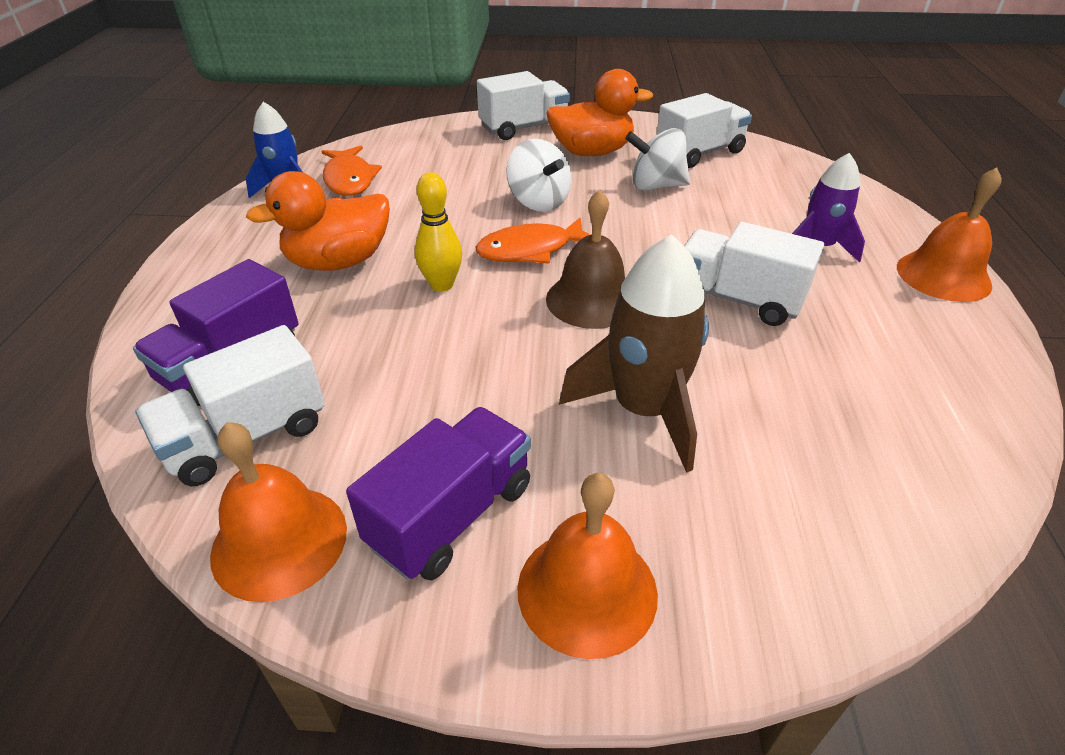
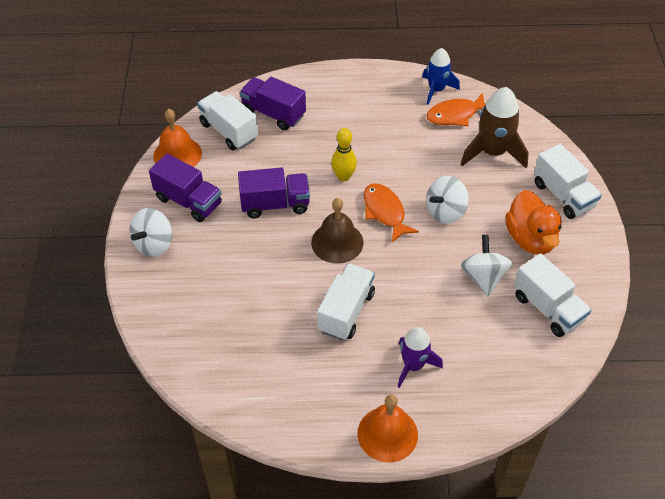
camera: 85 degrees right, 10 degrees up
orange duck [246,171,390,271] -> none
orange bell [517,473,658,659] -> white spinning top [130,208,172,257]
brown rocket [559,234,709,473] -> brown rocket moved to [460,87,529,168]
none -> purple truck [238,167,310,218]

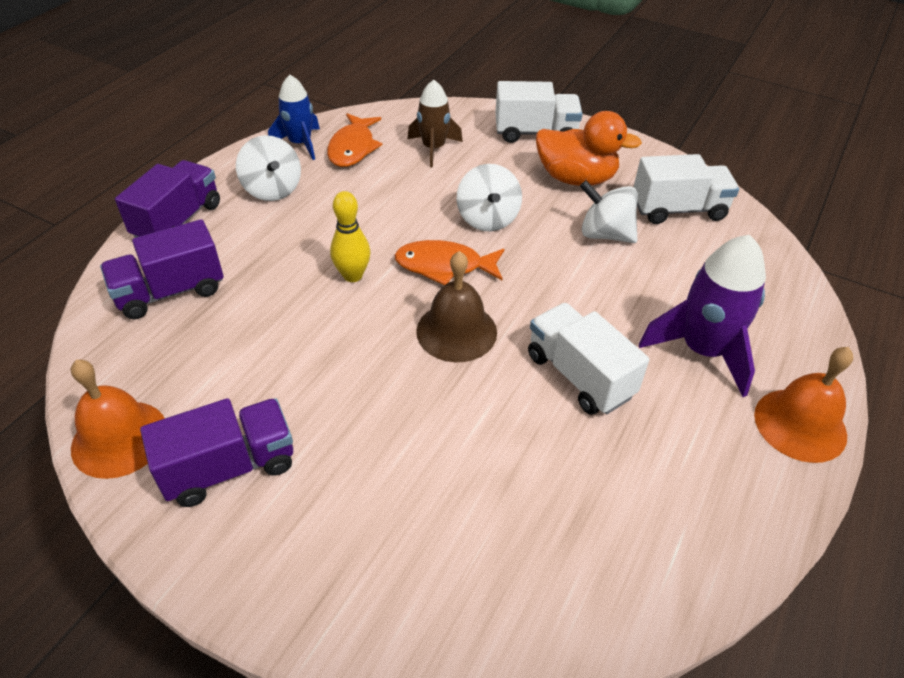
camera: 60 degrees left, 5 degrees down
white spinning top [130,208,172,257] -> white spinning top moved to [236,135,301,201]
white truck [197,91,258,150] -> none
purple truck [238,167,310,218] -> purple truck moved to [115,160,220,238]
purple rocket [398,327,443,388] -> purple rocket [639,235,766,397], size x1.53
brown rocket [460,87,529,168] -> brown rocket [407,80,463,167], size x0.65

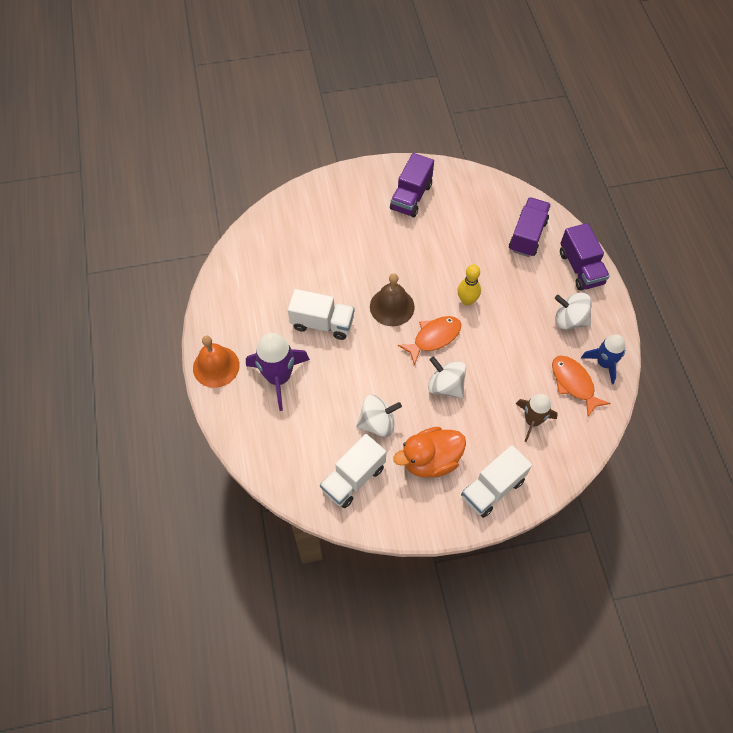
camera: 140 degrees right, 15 degrees up
orange bell [71,360,165,479] -> none

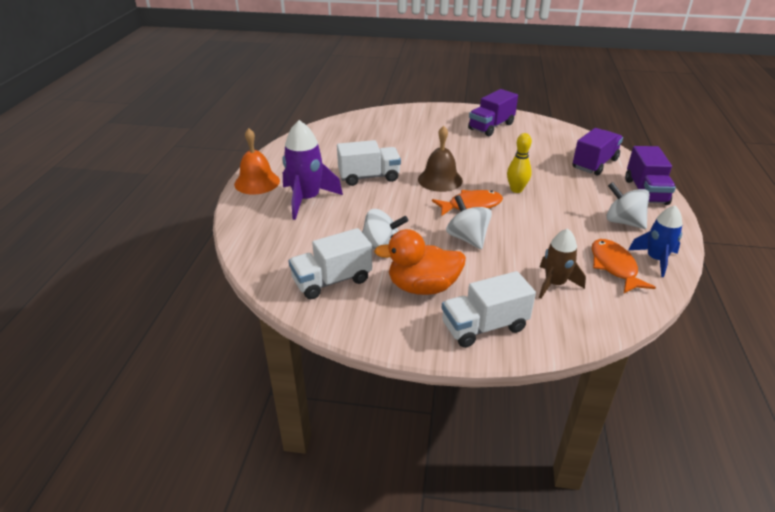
camera: 20 degrees right, 25 degrees down
white truck [288,289,355,340] -> white truck turned 45 degrees counterclockwise [337,140,401,186]

